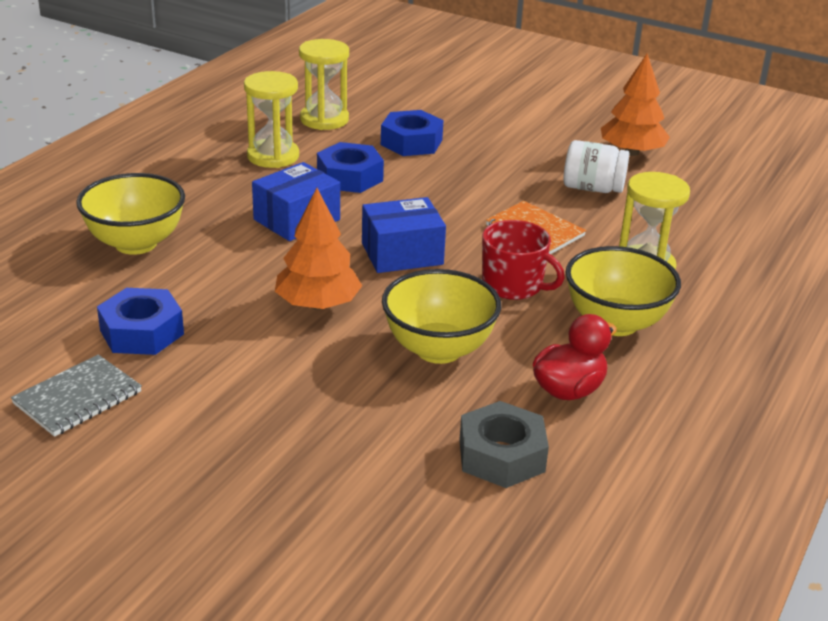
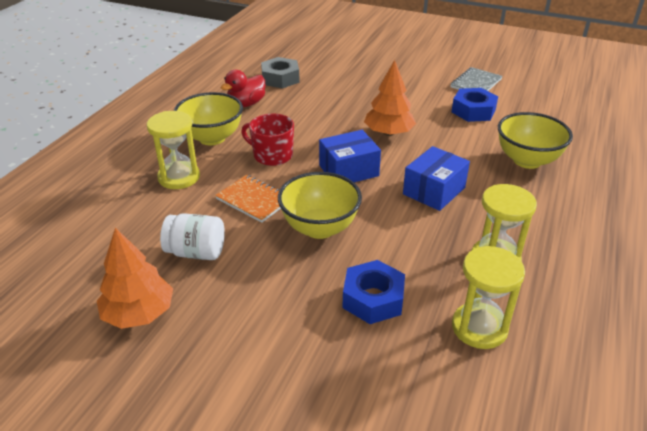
camera: 175 degrees right, 5 degrees up
blue nut [317,142,384,193] -> none
yellow bowl [382,269,501,364] -> yellow bowl moved to [278,172,362,239]

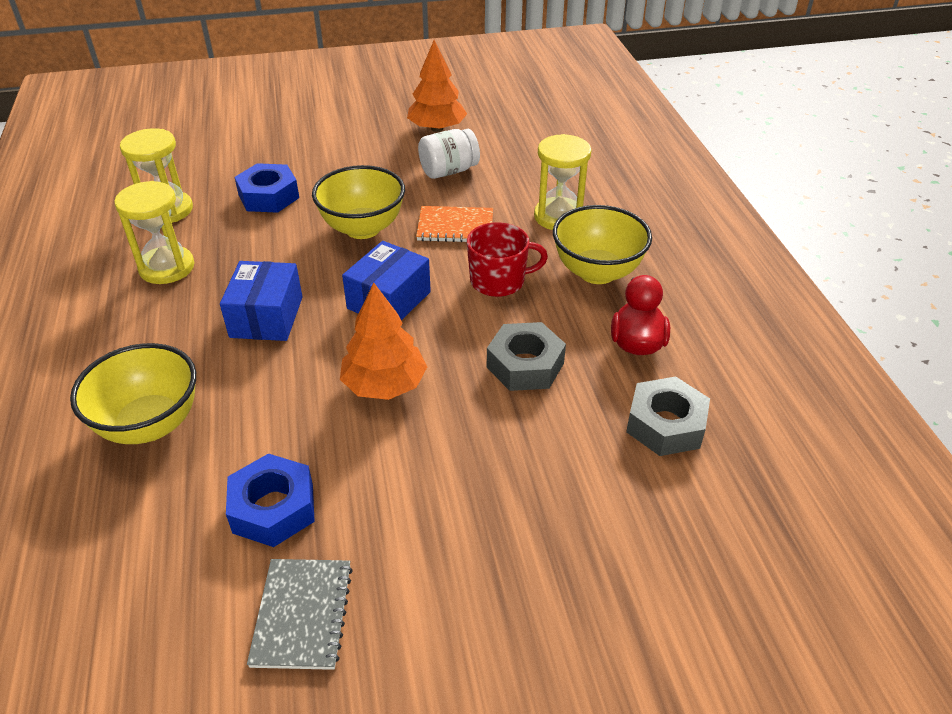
camera: 145 degrees right, 5 degrees up
none -> grey nut [487,322,566,391]

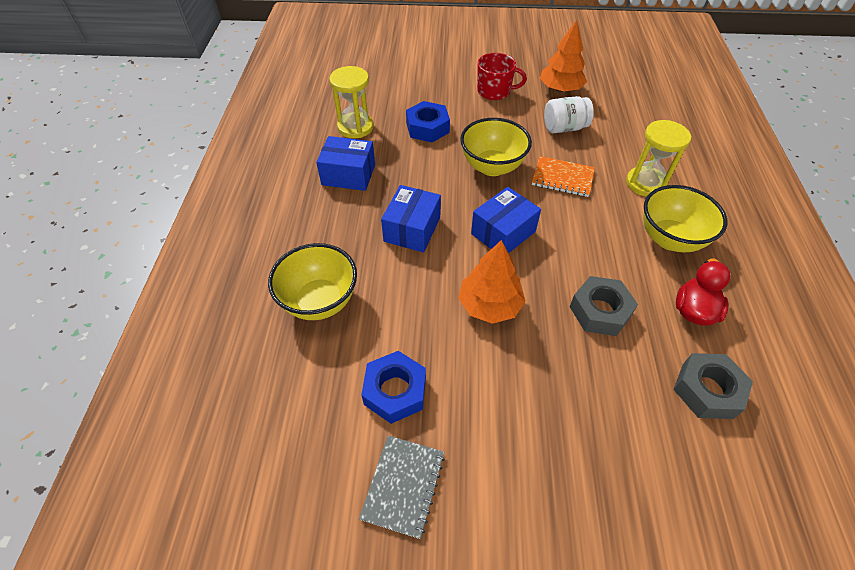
camera: 15 degrees right, 10 degrees up
yellow hourglass [114,181,195,284] -> blue box [316,136,375,191]
red mug [467,222,548,297] -> red mug moved to [477,53,527,100]

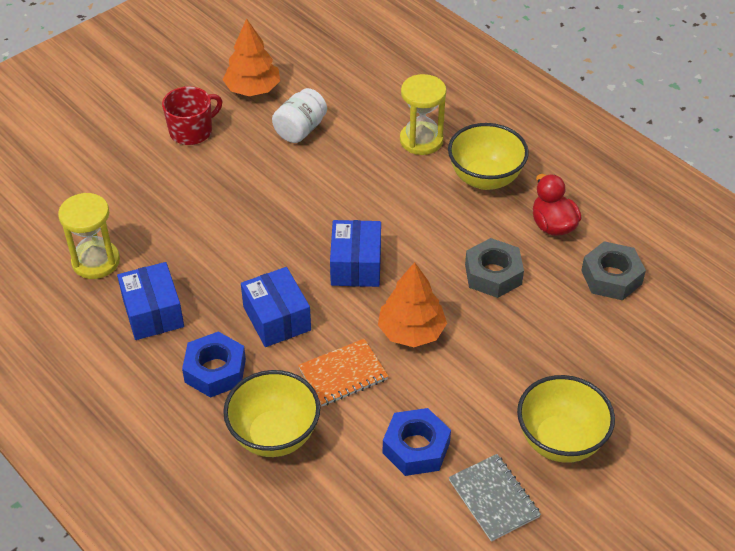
camera: 45 degrees left, 5 degrees down
blue box [316,136,375,191] -> blue box turned 75 degrees counterclockwise [117,262,184,340]
blue nut [406,101,450,142] -> blue nut moved to [182,332,246,398]
yellow bowl [460,118,532,176] -> yellow bowl moved to [517,375,615,463]
orange notebook [532,156,595,197] -> orange notebook moved to [298,339,389,406]

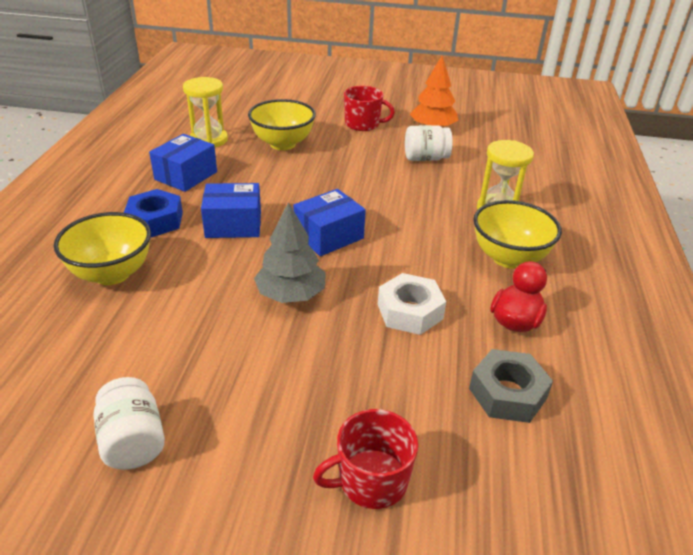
camera: 50 degrees right, 10 degrees down
blue box [241,267,311,347] -> blue box turned 60 degrees clockwise [201,183,261,238]
orange notebook [298,339,389,406] -> none
orange tree [378,262,447,347] -> grey tree [254,202,326,303]
blue nut [383,408,451,476] -> none
grey notebook [449,454,541,542] -> white jar [94,377,165,470]
grey nut [465,238,524,298] -> white nut [378,273,446,335]
yellow bowl [517,375,615,463] -> yellow bowl moved to [248,99,316,150]
none -> red mug [313,409,418,509]

